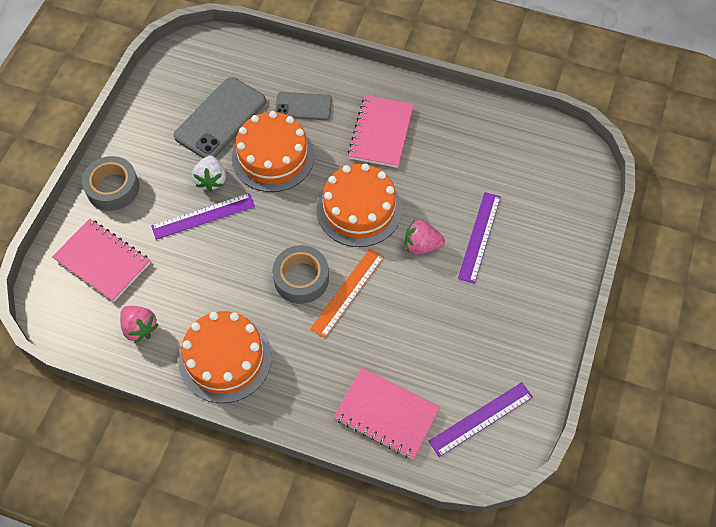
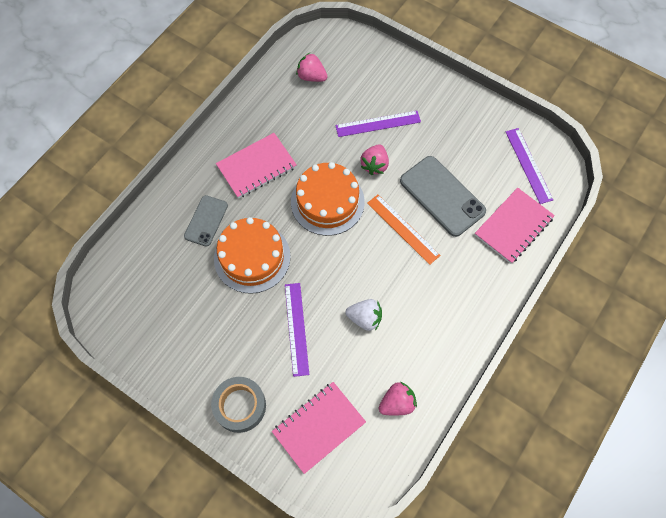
camera: 75 degrees left, 5 degrees up
grey phone [174,77,266,158] -> grey phone moved to [400,156,486,237]
orange cake [179,311,272,403] -> none
white strawberry [192,155,226,192] -> white strawberry moved to [345,299,382,331]
grey tape [272,245,329,304] -> none
pink notebook [348,95,414,168] -> pink notebook turned 60 degrees counterclockwise [216,133,297,199]
purple ruler [458,192,501,284] -> purple ruler turned 45 degrees counterclockwise [335,111,421,137]
none -> pink strawberry [296,53,327,82]

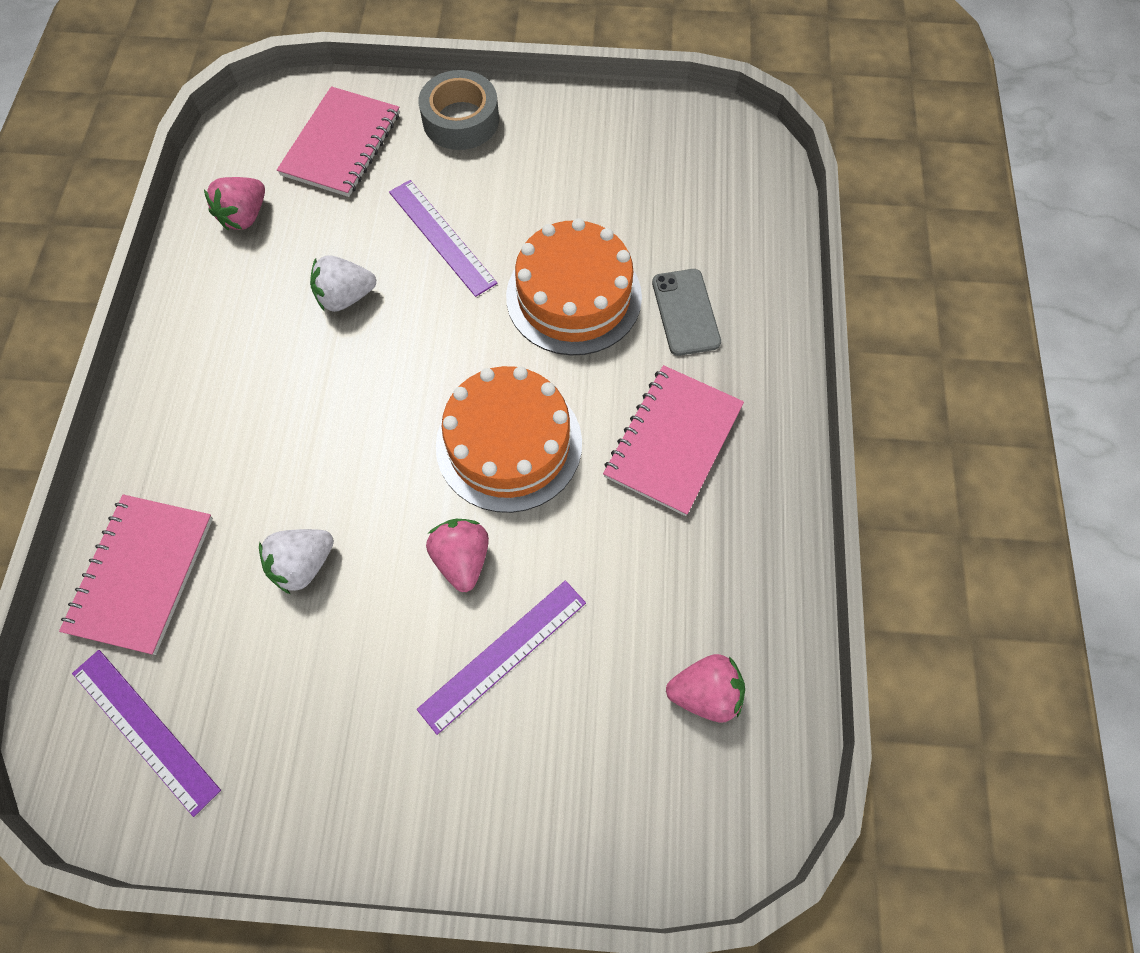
camera: 150 degrees right, 0 degrees up
orange ruler [367,195,441,265] -> none
grey phone [400,156,486,237] -> white strawberry [259,529,334,594]

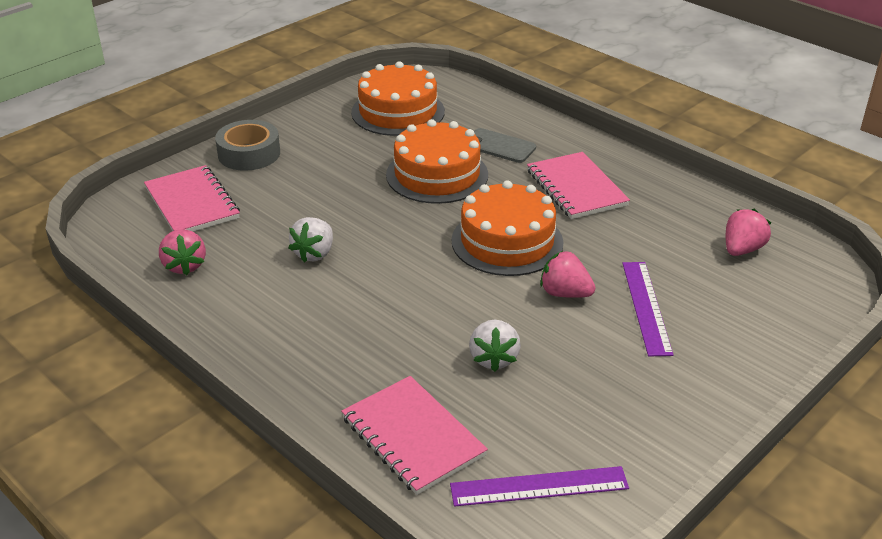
camera: 50 degrees left, 30 degrees down
purple ruler [389,180,497,297] -> none
none -> orange cake [351,61,445,136]

